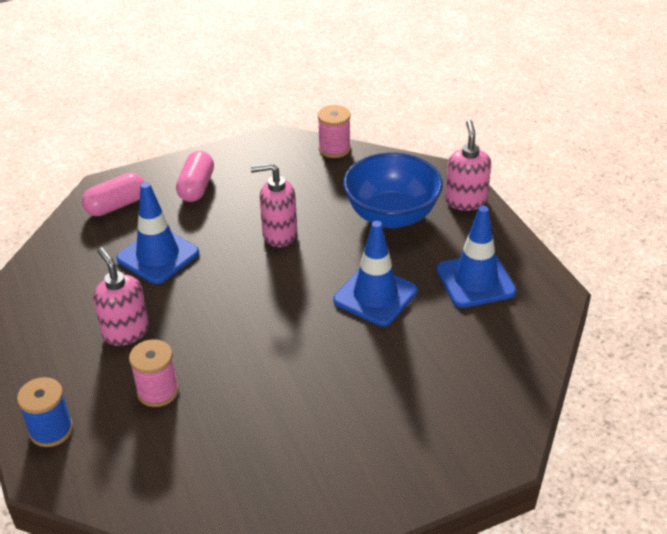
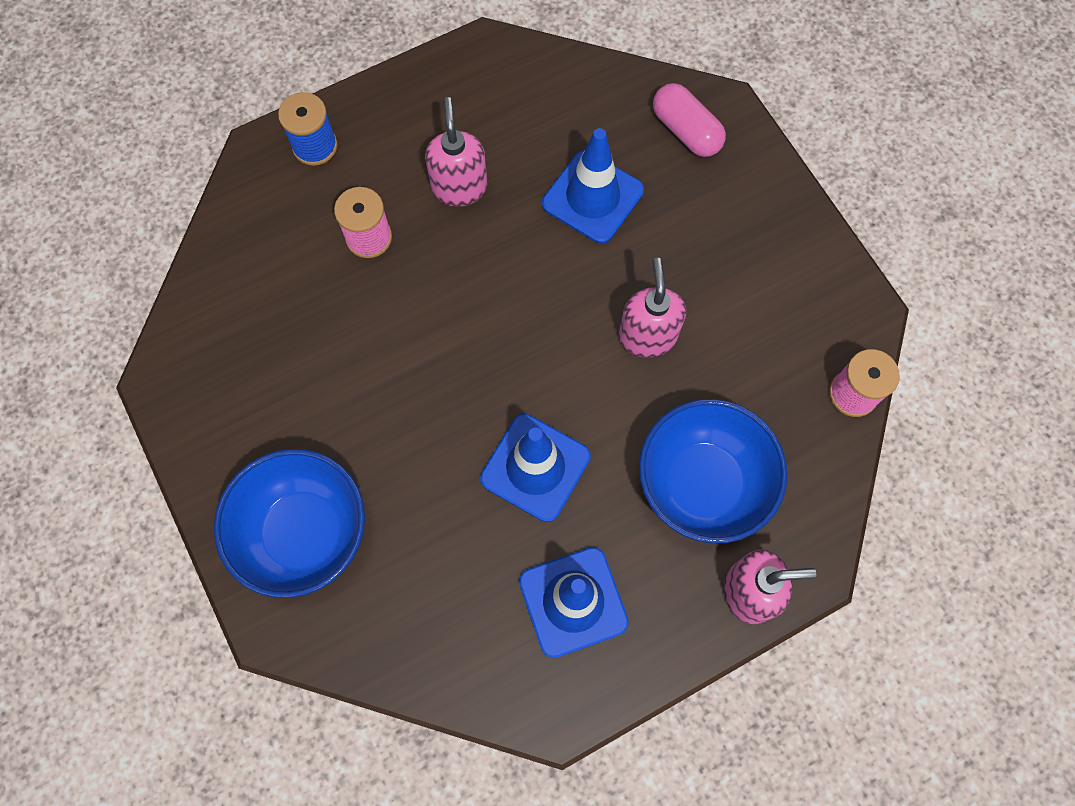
camera: 85 degrees right, 30 degrees up
pink soap dispenser [93,247,149,346] -> pink soap dispenser turned 60 degrees counterclockwise [425,97,487,206]
pink capsule [176,151,214,202] -> none
none -> blue bowl [214,449,365,598]

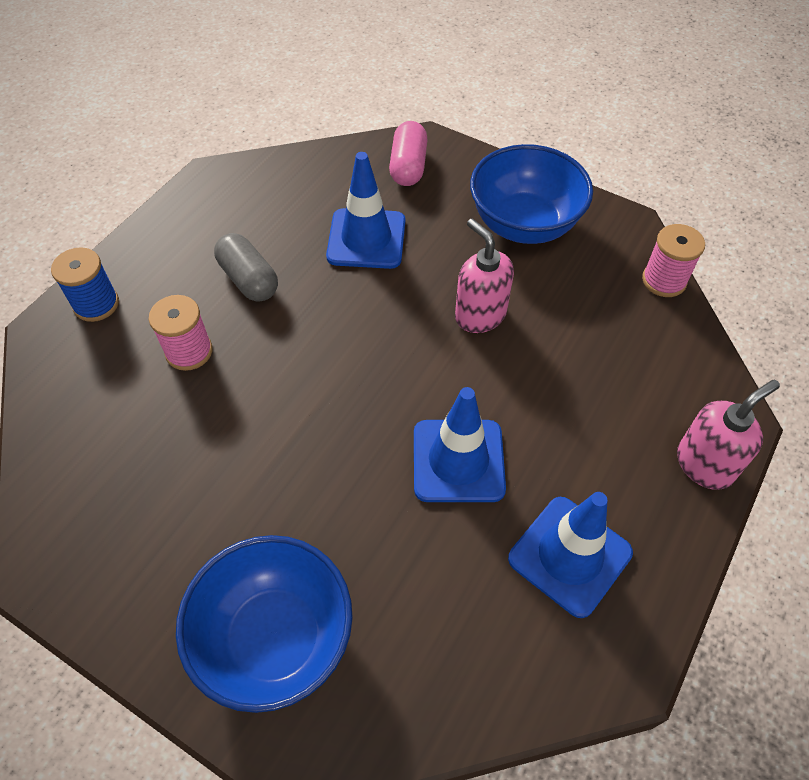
camera: 30 degrees left, 15 degrees down
pink soap dispenser [425,97,487,206] -> grey capsule [214,233,278,302]
blue bowl [639,399,788,544] -> blue bowl moved to [470,144,593,244]
pink capsule [653,83,726,157] -> pink capsule turned 75 degrees clockwise [389,121,427,186]

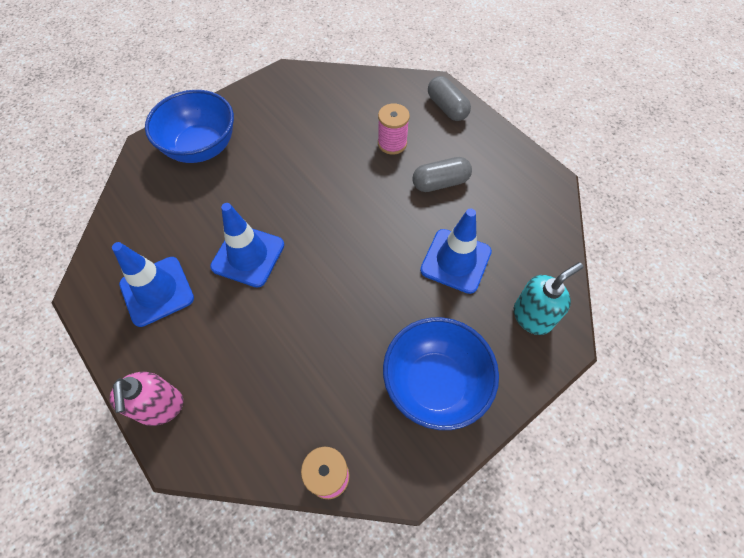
camera: 110 degrees right, 5 degrees up
blue spool [51,247,119,322] -> grey capsule [428,76,471,121]
pink capsule [389,121,427,186] -> turquoise soap dispenser [514,262,583,335]
pink soap dispenser [455,218,514,333] -> none

